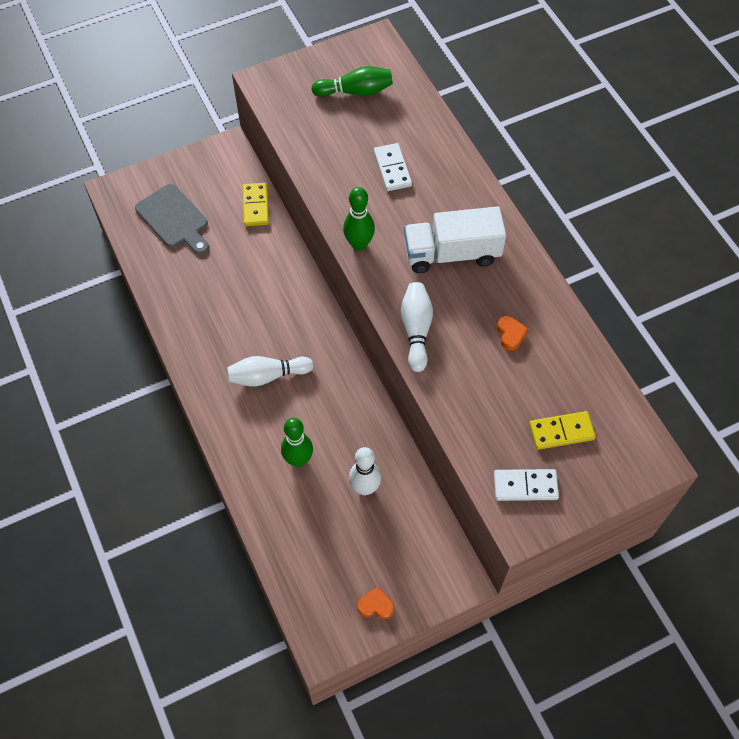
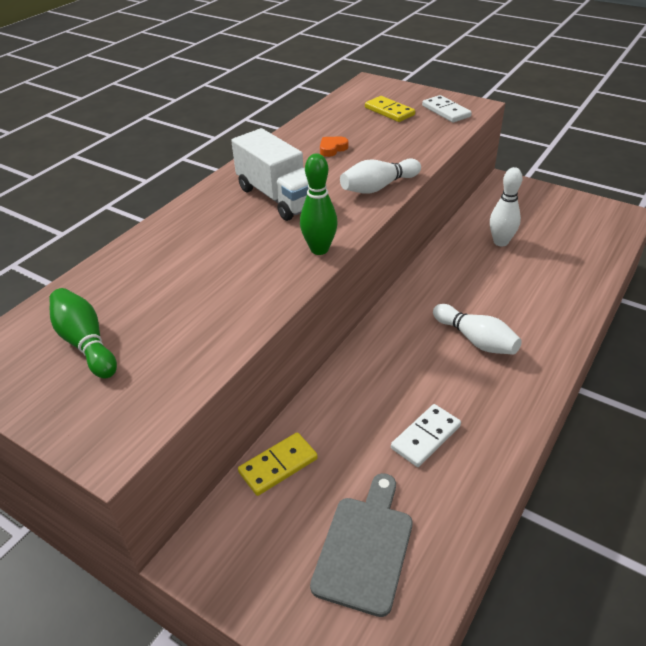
camera: 120 degrees left, 20 degrees down
green bowling pin [281,418,313,467] -> none
orange heart [357,587,394,619] -> none
white domino [374,143,412,191] -> white domino moved to [391,404,461,467]

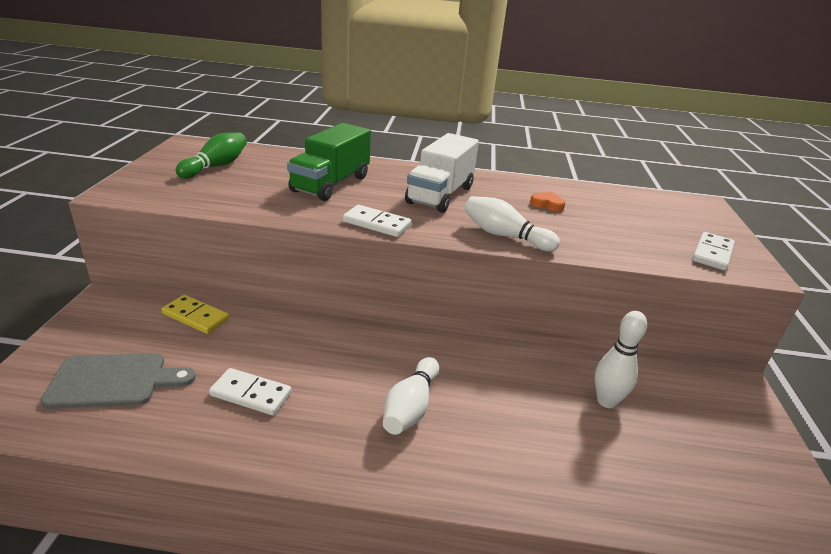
camera: 60 degrees right, 10 degrees down
green bowling pin [300,154,338,255] -> white domino [343,205,411,237]
yellow domino [365,96,415,122] -> none
none -> green truck [287,123,371,201]

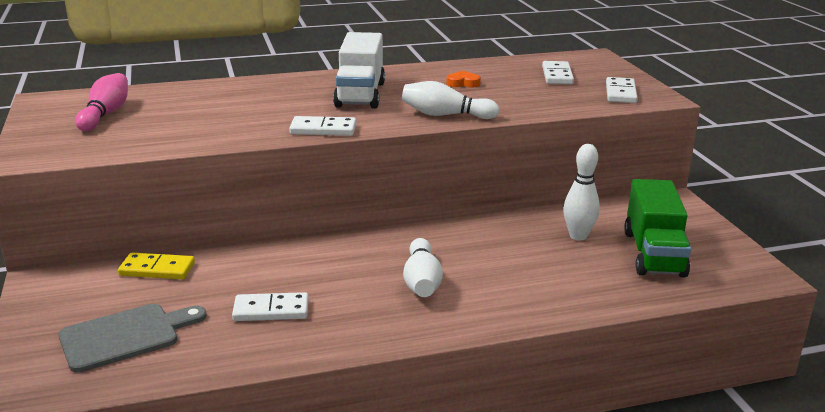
camera: 20 degrees left, 5 degrees down
green bowling pin [176,132,247,179] -> pink bowling pin [75,73,128,131]
green truck [287,123,371,201] -> green truck moved to [624,179,691,277]
none -> white domino [542,61,574,84]

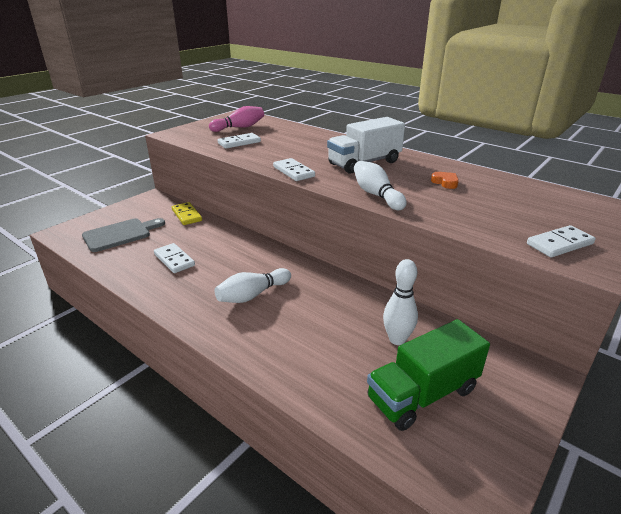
camera: 55 degrees right, 5 degrees up
grey cutting board [58,304,207,373] -> grey cutting board turned 60 degrees counterclockwise [82,218,165,252]
white domino [542,61,574,84] -> white domino moved to [218,133,261,149]

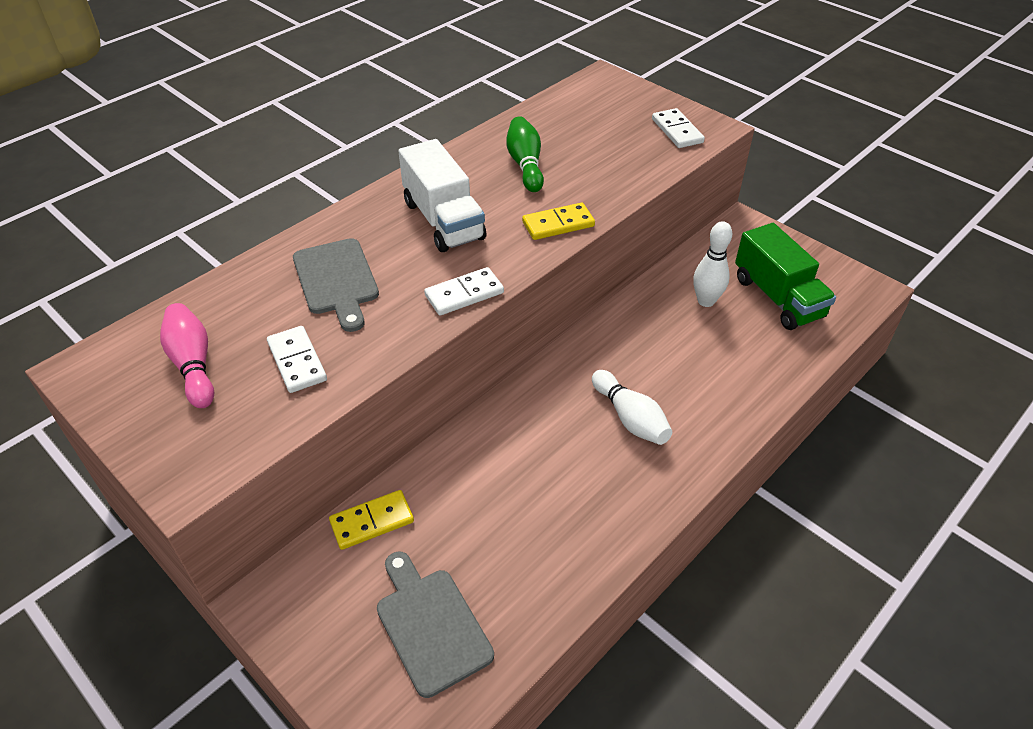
camera: 85 degrees left, 15 degrees up
white domino [154,243,195,273] -> none
white bowling pin [354,161,406,210] -> yellow domino [522,203,595,240]
orange heart [431,172,459,189] -> green bowling pin [506,116,544,192]
none -> grey cutting board [293,238,379,332]

